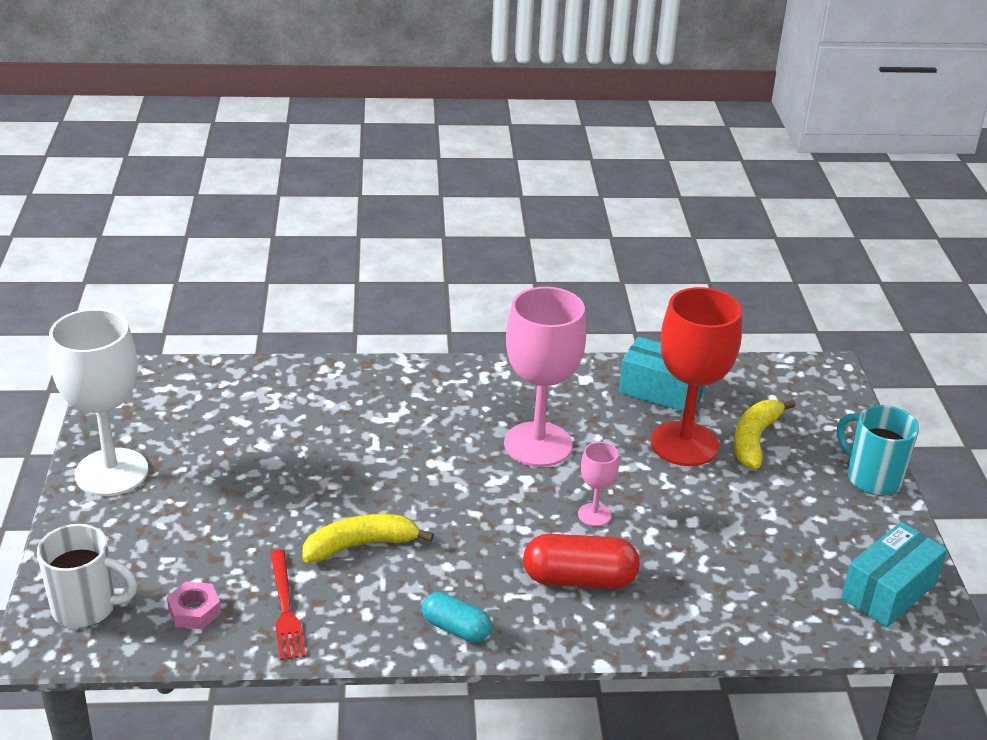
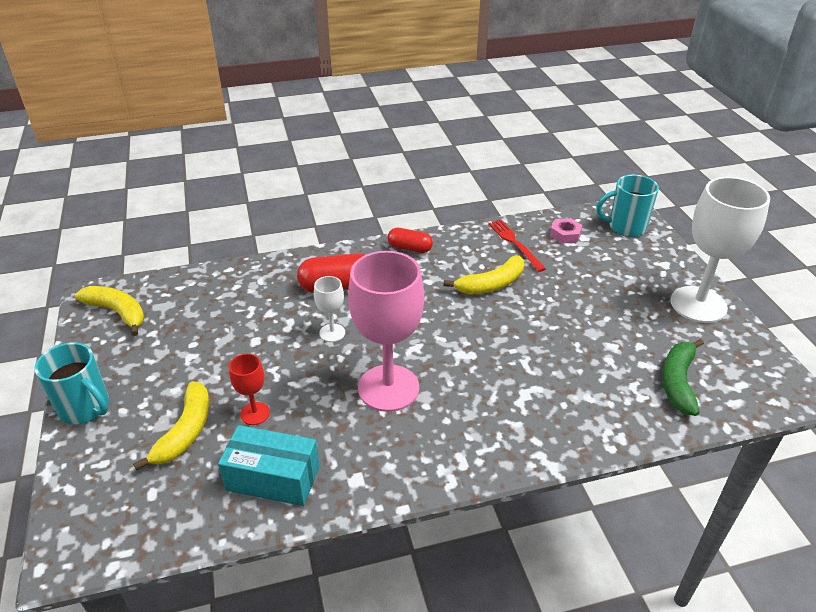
camera: 170 degrees right, 5 degrees up
white mug [37,524,137,628] -> turquoise mug [596,175,659,237]
turquoise capsule [422,592,492,643] -> red capsule [387,228,433,253]
pink goblet [578,442,619,526] -> white goblet [314,276,345,342]
red goblet [651,287,742,466] -> red goblet [229,354,270,425], size x0.46
turquoise box [841,522,947,628] -> yellow banana [75,286,144,336]
none -> green banana [662,339,704,416]

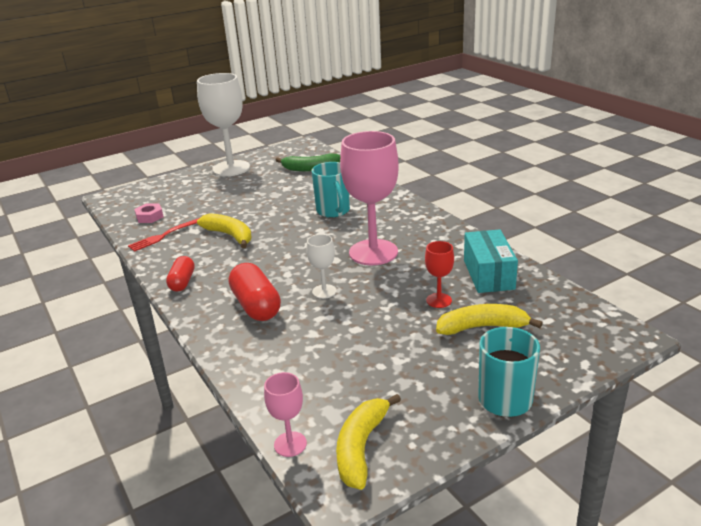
camera: 105 degrees left, 10 degrees down
turquoise mug [596,175,659,237] -> turquoise mug moved to [311,162,350,218]
none -> pink goblet [264,372,307,457]

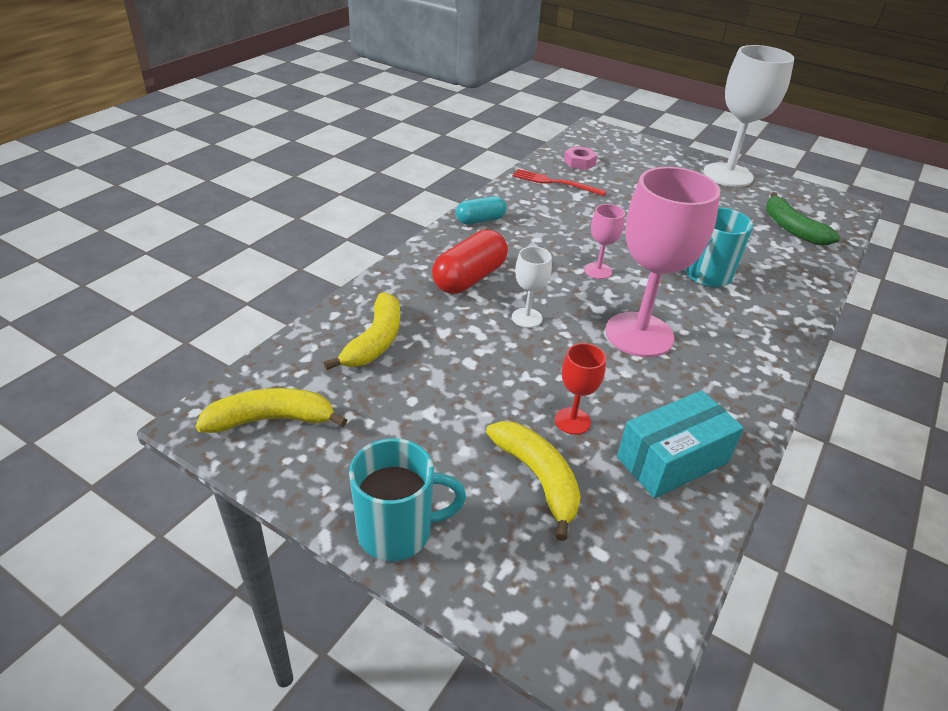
camera: 60 degrees right, 10 degrees up
red capsule [166,256,195,292] -> turquoise capsule [456,196,506,224]
yellow banana [197,213,252,248] -> yellow banana moved to [324,293,400,370]
pink goblet [264,372,307,457] -> pink goblet moved to [584,204,625,279]

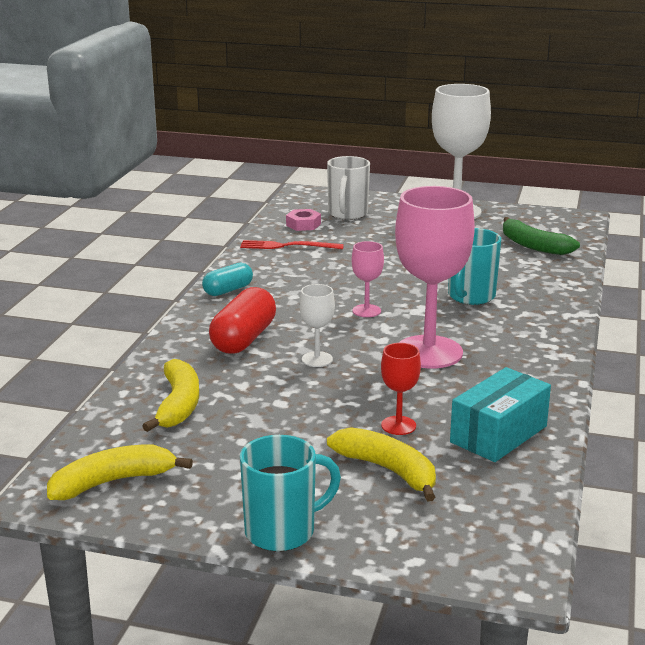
camera: 15 degrees left, 15 degrees down
none -> white mug [327,156,370,220]

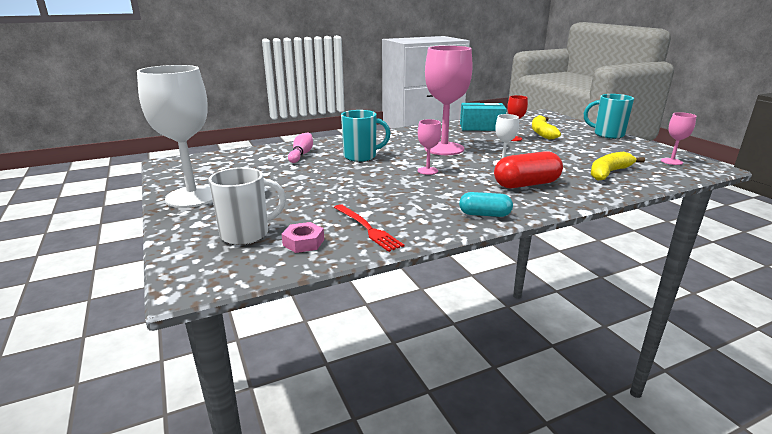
camera: 130 degrees left, 0 degrees up
yellow banana [47,444,193,500] -> pink goblet [661,112,696,165]
green banana [503,217,580,255] -> none
none -> pink bowling pin [288,133,313,163]

